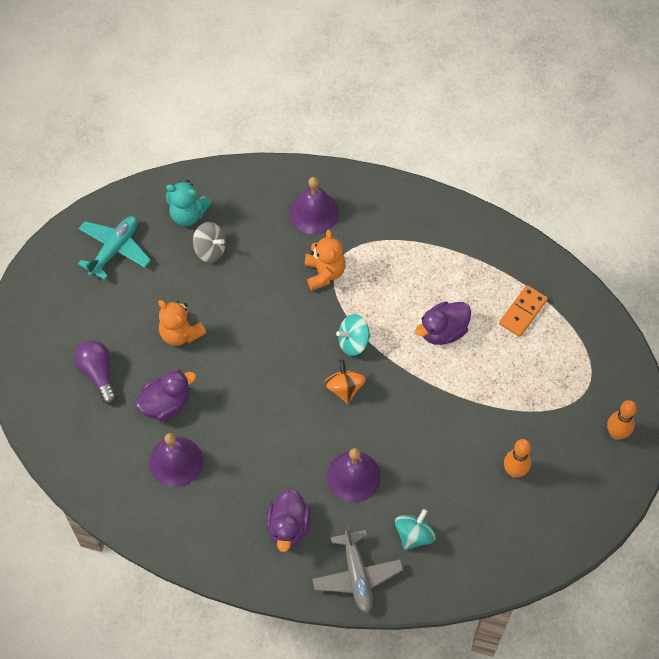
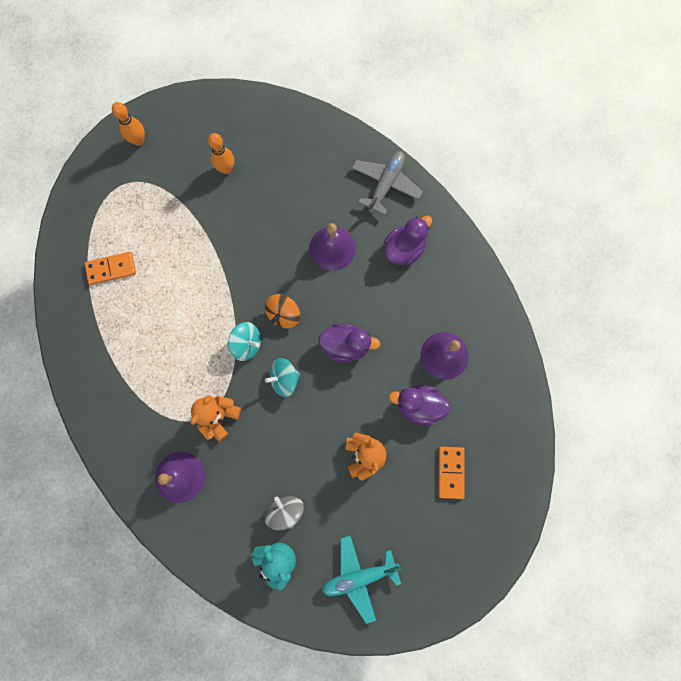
camera: 140 degrees left, 15 degrees up
purple light bulb [74,340,117,404] -> orange domino [439,447,464,499]
turquoise spinning top [395,509,435,550] -> turquoise spinning top moved to [265,358,300,397]
purple duck [415,301,471,345] -> purple duck moved to [318,323,380,363]

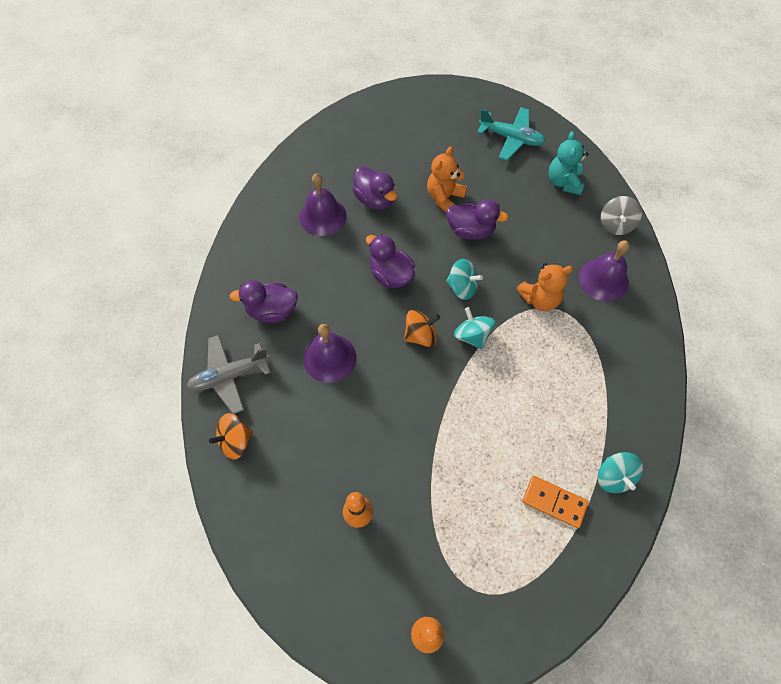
camera: 140 degrees left, 15 degrees down
grey spinning top [265,496,304,531] -> grey spinning top moved to [601,196,642,235]
orange domino [439,447,464,499] -> none
none -> orange spinning top [209,413,253,459]
none -> purple duck [446,199,509,240]
none -> turquoise spinning top [598,452,643,493]

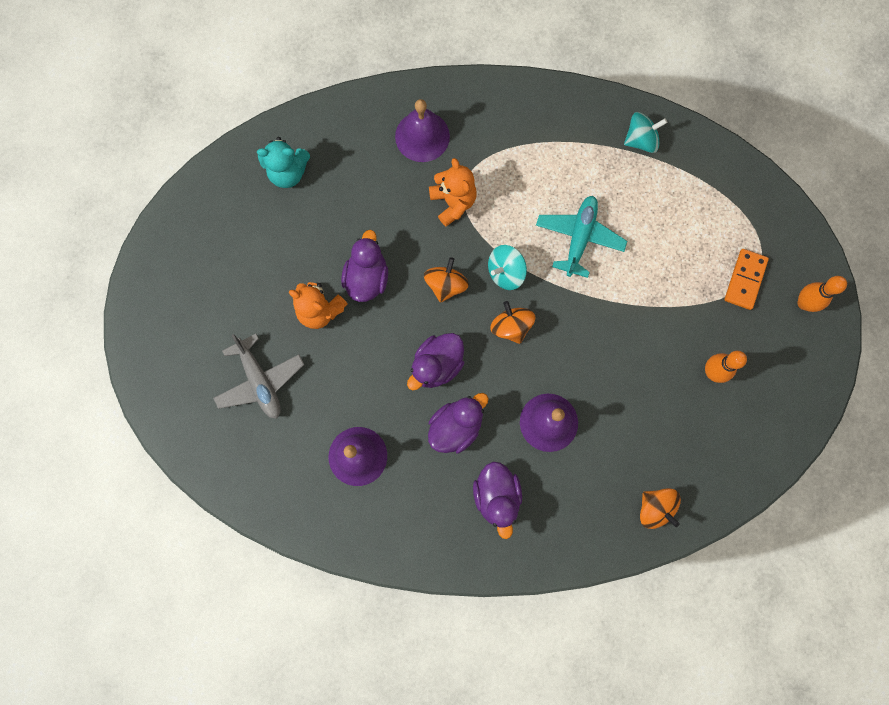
camera: 95 degrees left, 15 degrees up
grey plane [187,335,271,414] -> grey plane moved to [213,334,304,419]
purple duck [353,166,397,210] -> purple duck moved to [428,393,489,453]
turquoise spinning top [446,259,483,300] -> orange spinning top [424,257,469,303]
turquoise plane [477,107,546,161] -> turquoise plane moved to [536,196,627,278]
orange domino [522,476,589,528] -> orange domino moved to [724,249,769,310]
grey spinning top [601,196,642,235] -> none

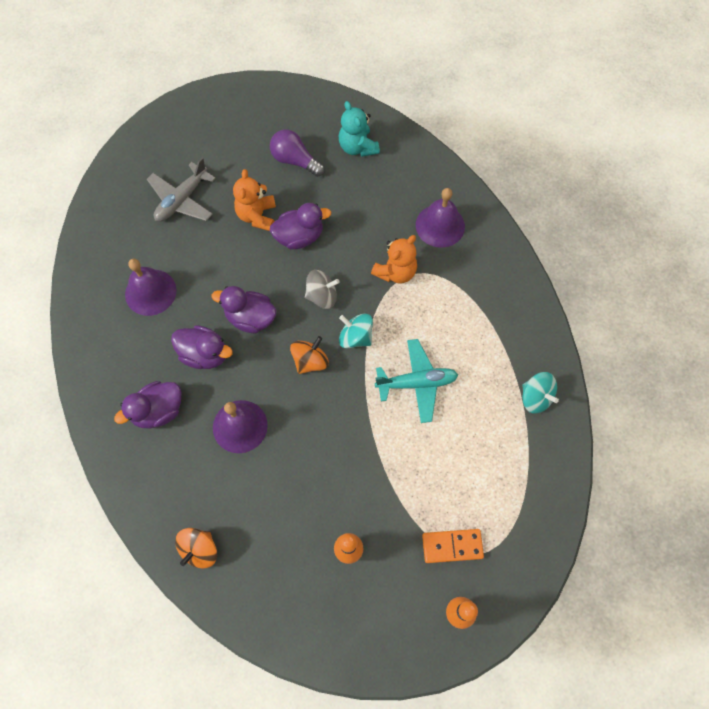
camera: 65 degrees right, 10 degrees down
orange spinning top [424,257,469,303] -> grey spinning top [305,270,339,309]
none -> purple light bulb [270,129,325,177]

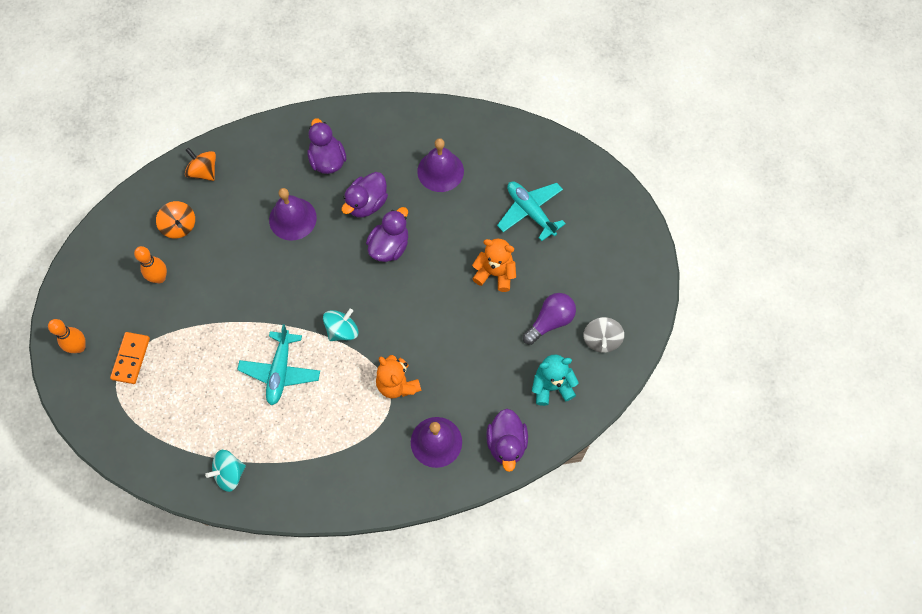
camera: 105 degrees right, 0 degrees up
grey plane [147,158,216,222] -> turquoise plane [497,181,566,241]
purple duck [270,203,331,249] -> purple duck moved to [486,409,528,472]
orange spinning top [290,336,329,374] -> orange spinning top moved to [156,201,195,238]
grey spinning top [305,270,339,309] -> grey spinning top moved to [583,317,624,353]

